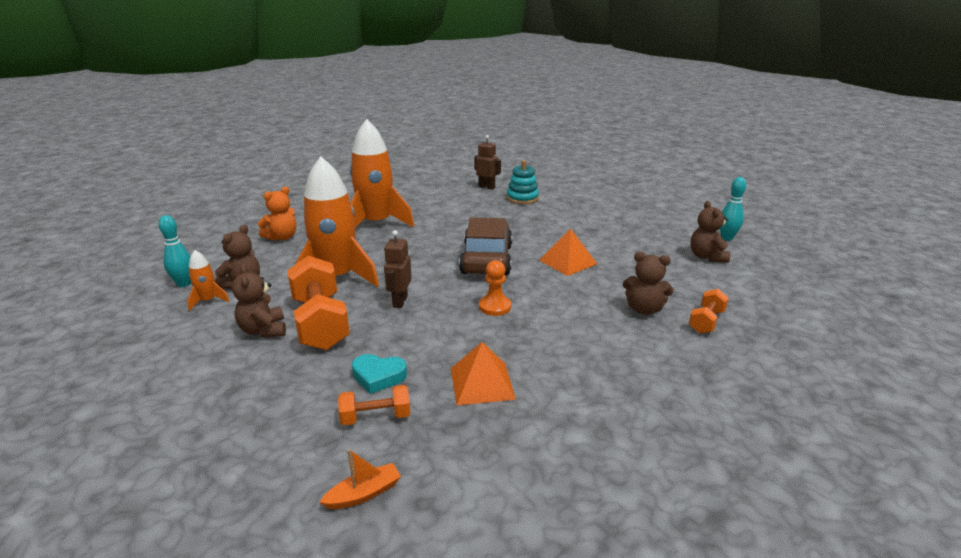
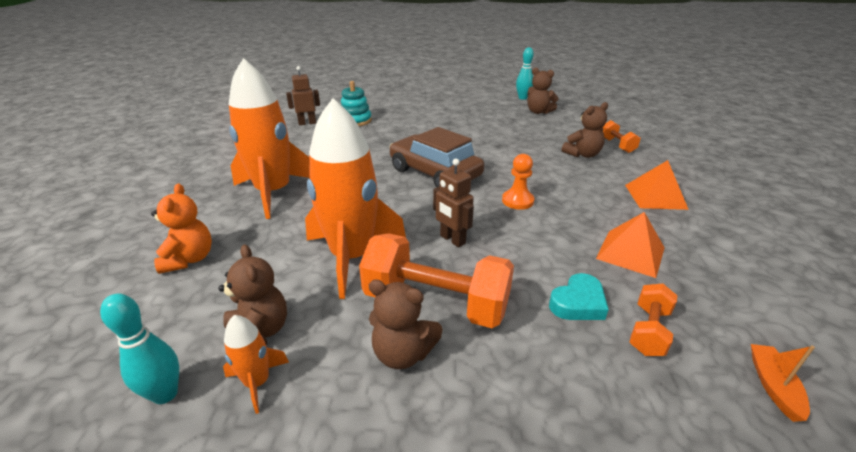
camera: 50 degrees left, 5 degrees up
orange pyramid [539,229,597,276] -> orange pyramid moved to [625,160,689,210]

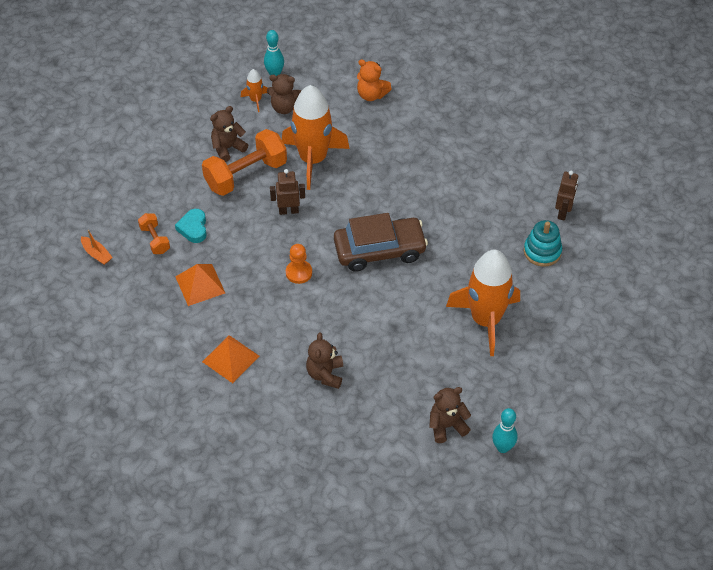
camera: 125 degrees right, 20 degrees up
orange rocket [229,58,310,219] -> orange rocket moved to [446,250,520,356]
orange dumbbell [603,120,641,153] -> none

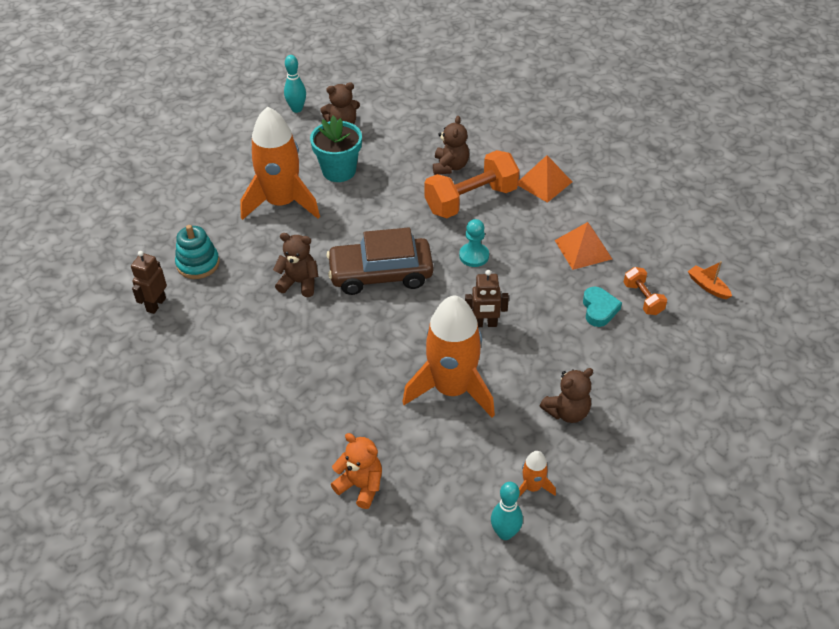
camera: 175 degrees left, 5 degrees down
orange dumbbell [202,129,287,196] -> orange dumbbell moved to [425,150,520,218]
brown teddy bear [267,74,302,114] -> brown teddy bear moved to [273,233,318,297]
orange pawn [286,244,312,284] -> turquoise pawn [459,219,489,267]
none -> turquoise flower pot [310,116,362,182]

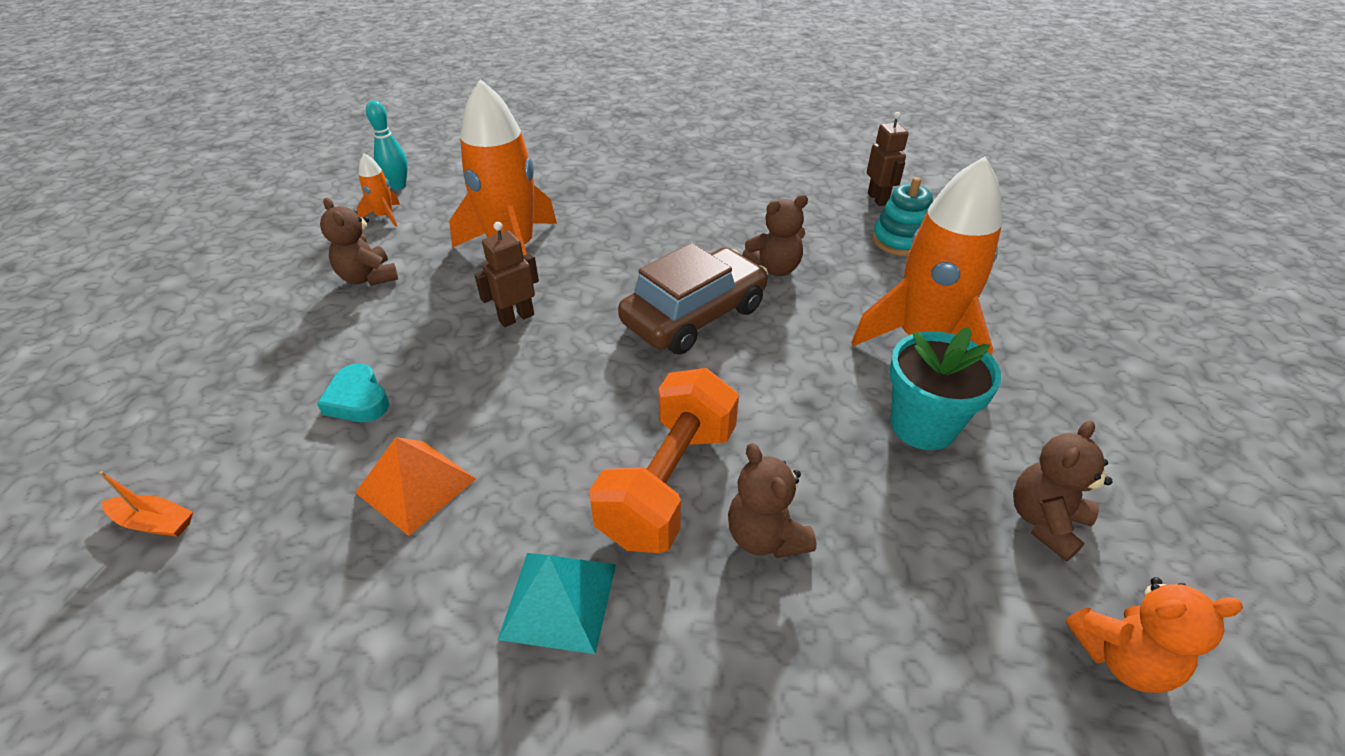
camera: 145 degrees right, 5 degrees down
turquoise bowling pin [284,55,306,113] -> none
orange teddy bear [331,433,382,509] -> orange teddy bear moved to [1065,577,1243,693]
turquoise pawn [459,219,489,267] -> none
orange pyramid [518,155,572,203] -> turquoise pyramid [498,553,616,654]
brown teddy bear [540,368,593,423] -> brown teddy bear turned 60 degrees counterclockwise [320,198,398,286]
orange dumbbell [623,267,667,315] -> none

